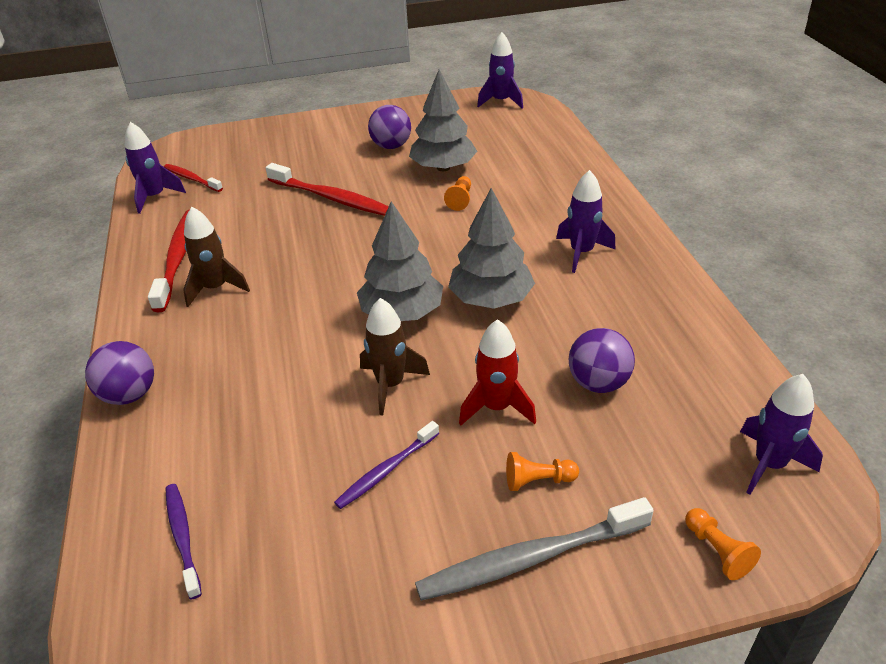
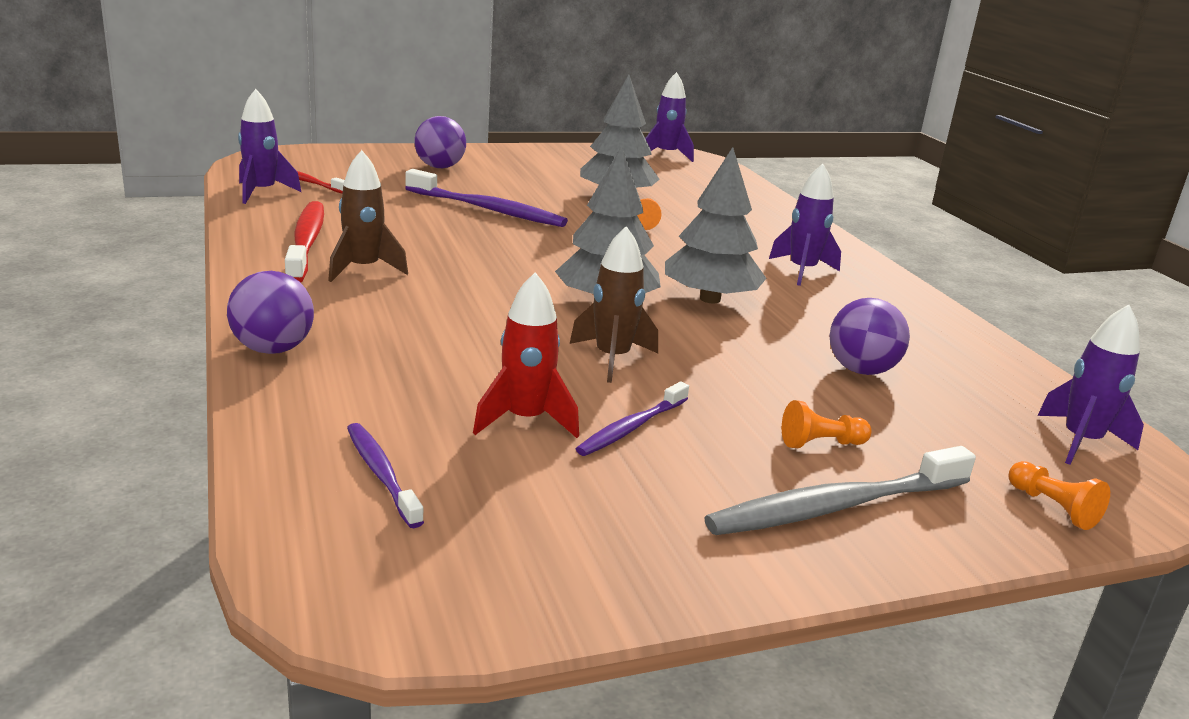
camera: 10 degrees left, 15 degrees down
red toothbrush [266,163,389,216] -> purple toothbrush [405,169,568,227]
purple ball [368,105,411,149] -> purple ball moved to [414,116,466,168]
red rocket [459,319,536,425] -> red rocket moved to [473,272,579,438]

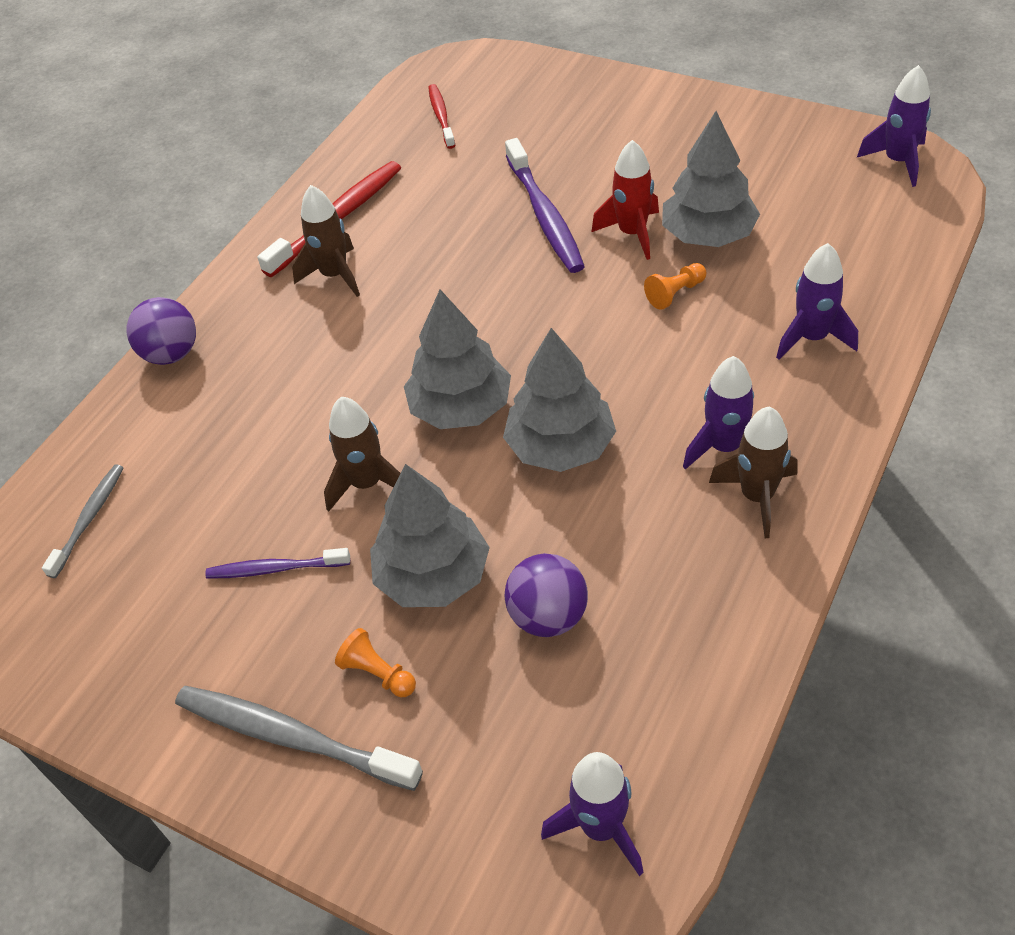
camera: 55 degrees right, 25 degrees up
purple rocket [238,89,301,204] -> purple rocket moved to [776,243,858,360]
purple toothbrush [347,423,424,528] -> grey toothbrush [42,464,124,578]
purple ball [414,116,466,168] -> none
red rocket [473,272,579,438] -> red rocket moved to [591,140,659,260]
orange pawn [1009,461,1110,530] -> none
none -> grey tree [370,464,490,607]
none -> brown rocket [709,407,797,538]

